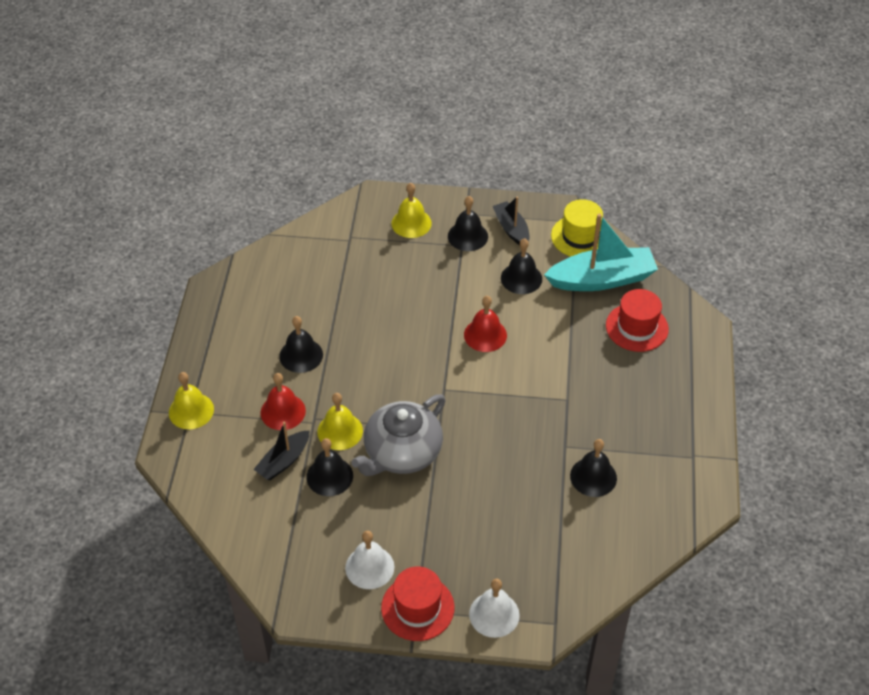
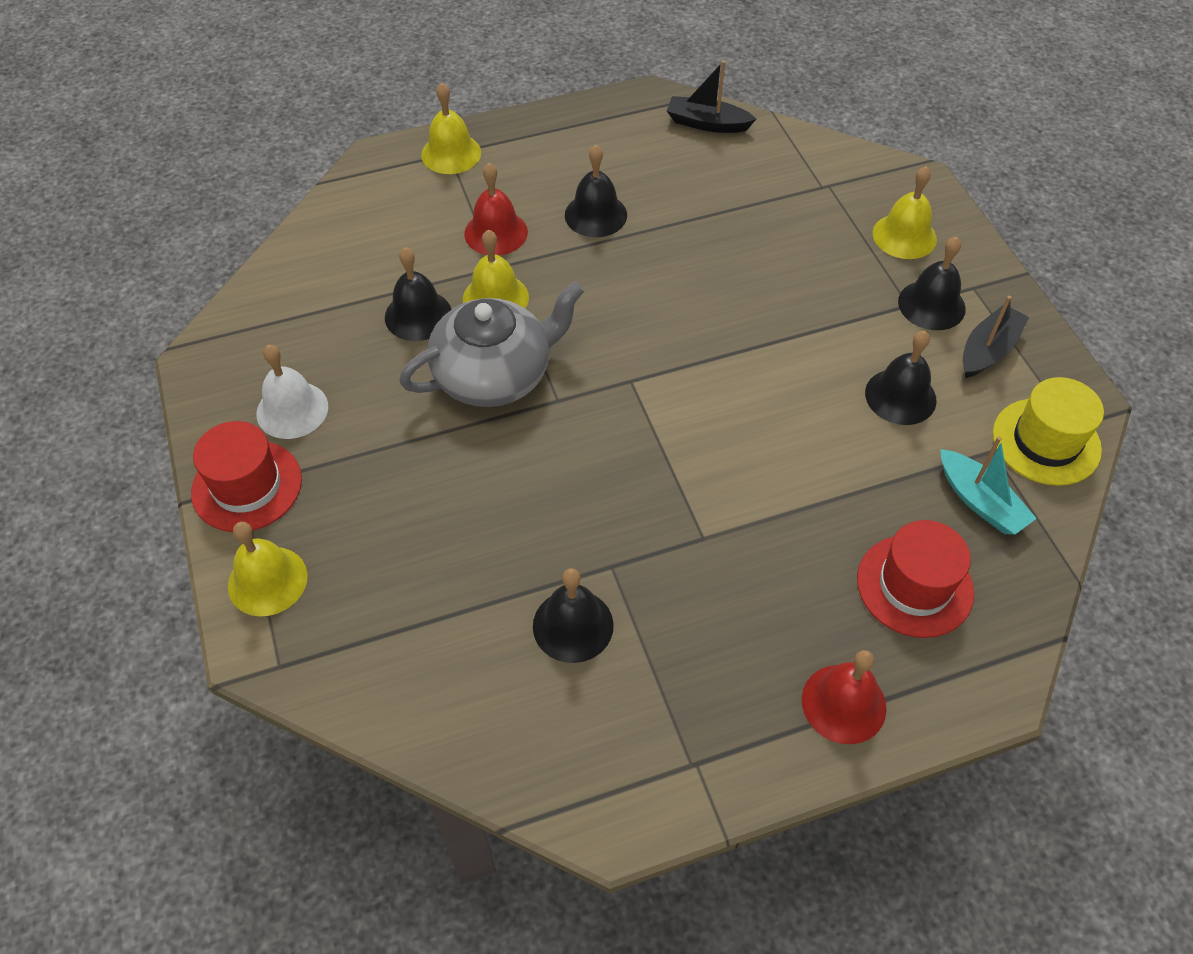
camera: 65 degrees right, 5 degrees up
black boat [254,422,310,480] -> black boat moved to [667,61,756,133]
grey teapot [351,394,446,476] -> grey teapot turned 135 degrees clockwise [399,281,584,407]
red bell [464,296,507,352] -> red bell moved to [802,650,887,744]
white bell [469,579,520,638] -> yellow bell [228,522,308,616]
turquoise boat [544,214,658,291] -> turquoise boat [940,436,1037,534], size x0.56

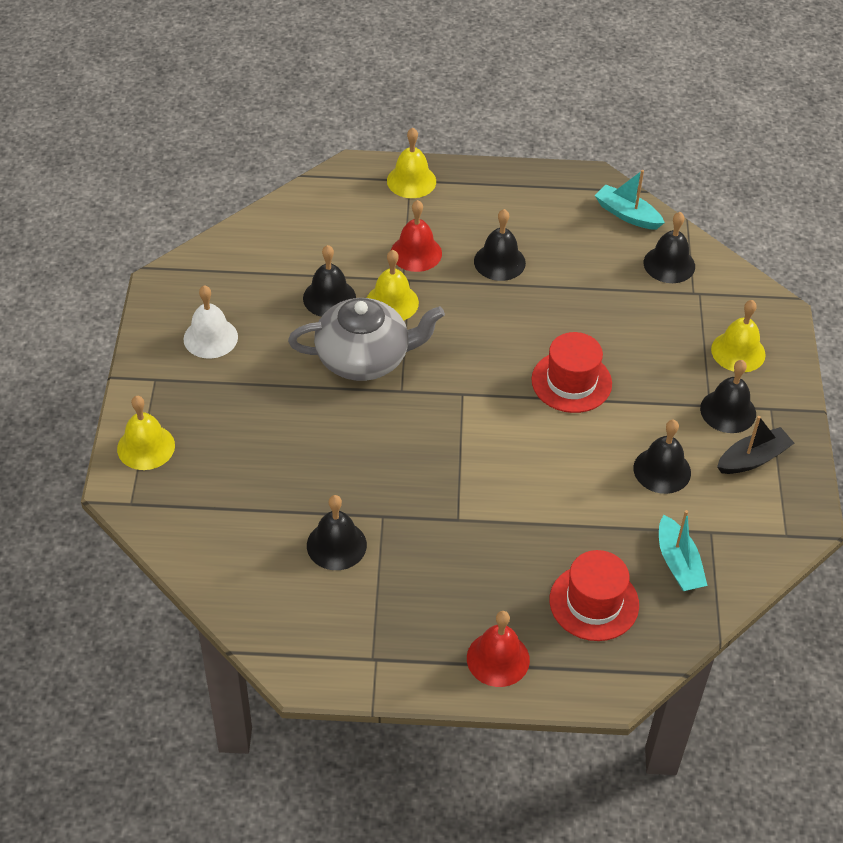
camera: 20 degrees right, 5 degrees down
red hat [191,421,302,532] -> red hat moved to [531,332,612,413]
black boat [667,61,756,133] -> turquoise boat [595,170,665,230]
yellow hat [993,377,1104,486] -> none
none -> black bell [644,212,695,283]

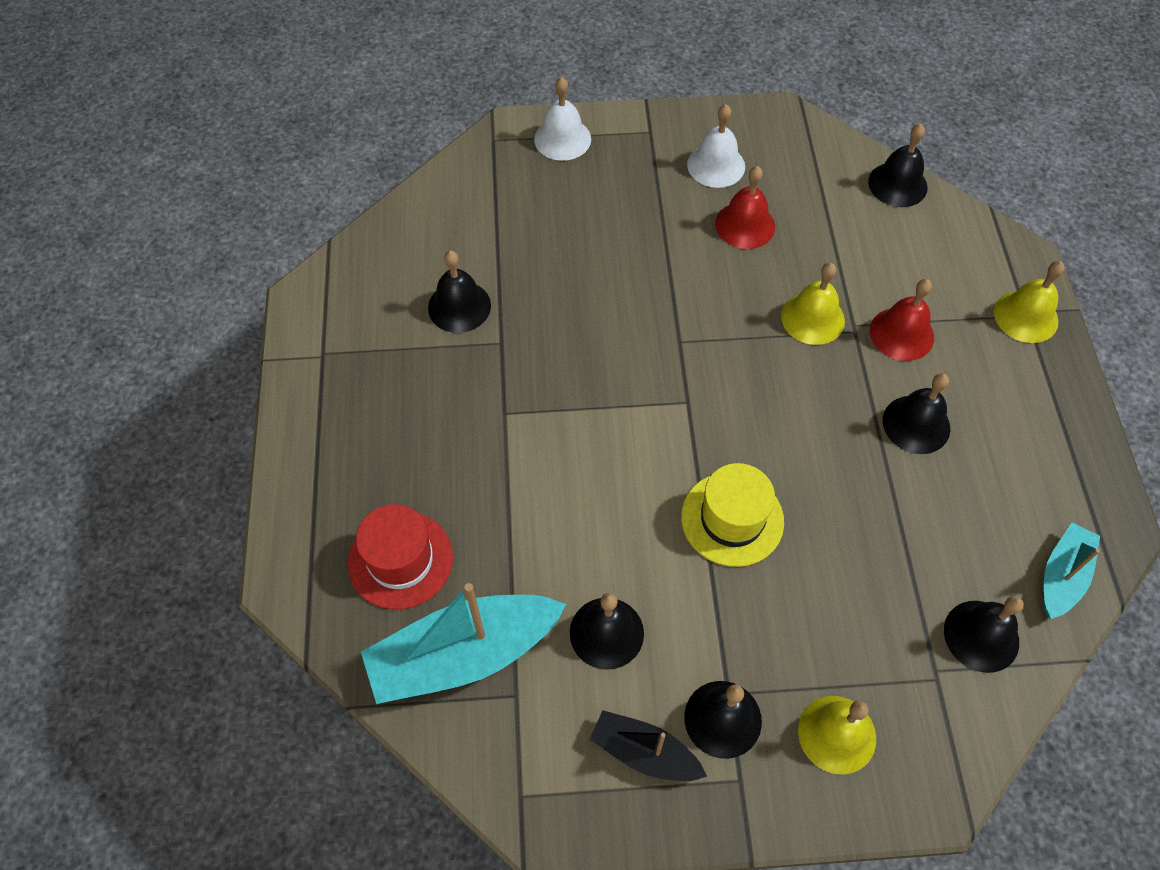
camera: 85 degrees right, 10 degrees up
yellow bell [117,396,175,470] -> white bell [534,77,591,161]
grey teapot [288,298,445,381] -> none
black bell [303,245,356,317] -> black bell moved to [868,124,928,207]
red bell [467,611,530,687] -> red bell moved to [715,166,775,249]
red hat [531,332,612,413] -> yellow hat [681,463,784,567]
turquoise boat [659,510,708,591] -> turquoise boat [361,583,566,704], size x1.79
black boat [717,416,794,474] -> black boat turned 150 degrees clockwise [589,710,707,781]

